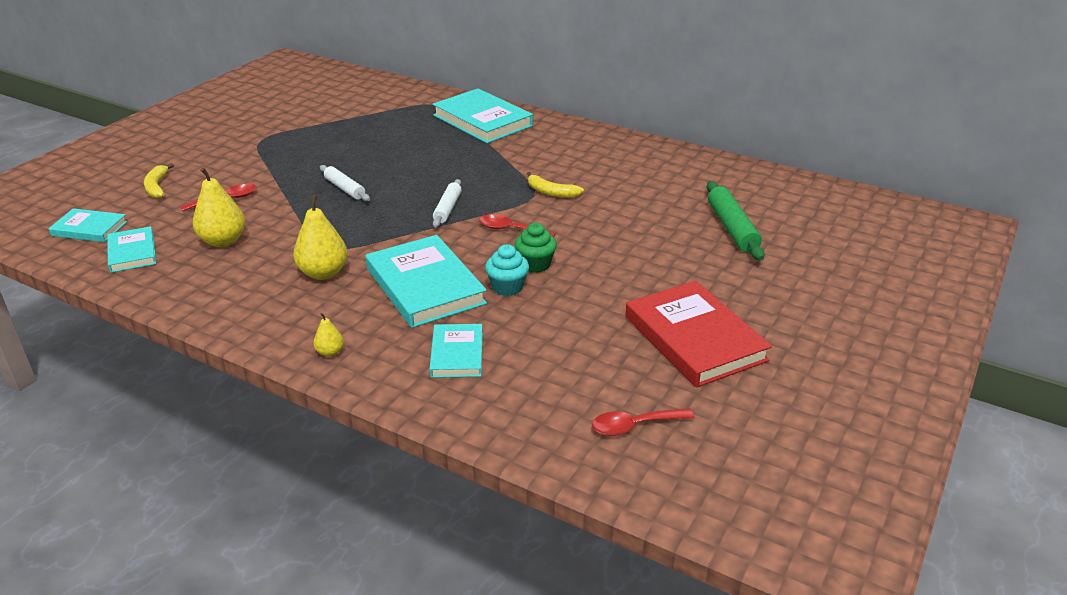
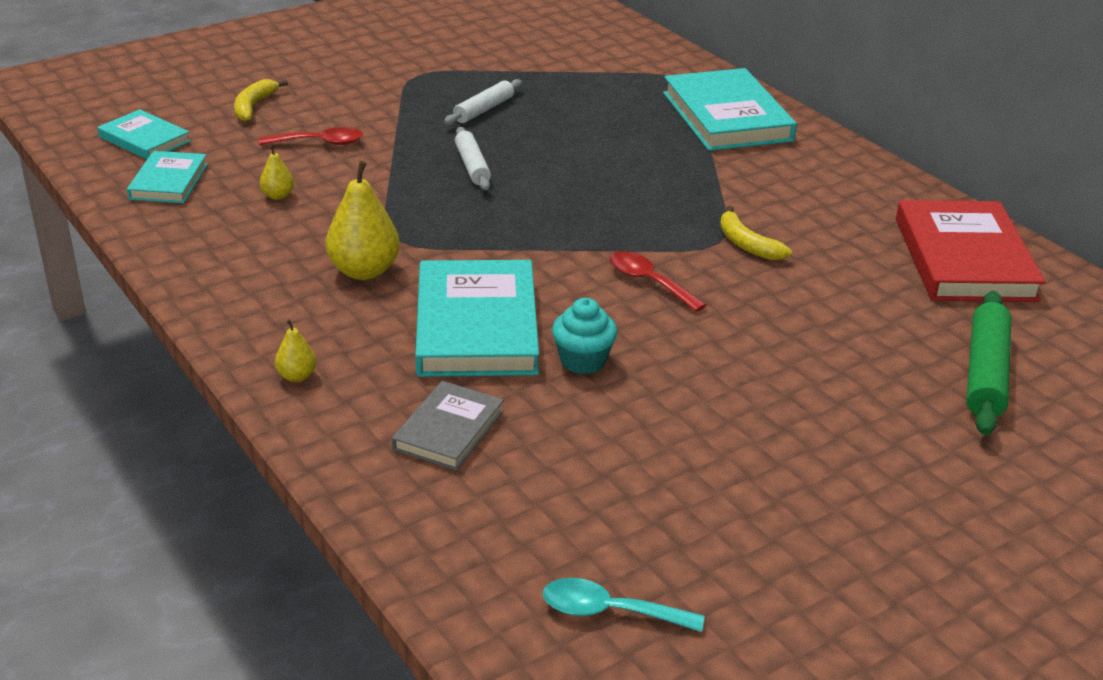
camera: 25 degrees right, 0 degrees up
yellow pear [193,167,245,247] -> yellow pear [260,145,294,200], size x0.50
turquoise book [429,324,483,378] -> grey book [392,381,504,471]
white rolling pin [433,179,462,228] -> white rolling pin moved to [444,79,522,125]
green cupcake [514,223,557,273] -> none
red spoon [592,408,694,436] -> turquoise spoon [543,578,704,632]
red book [625,281,772,387] -> red book moved to [896,200,1046,302]

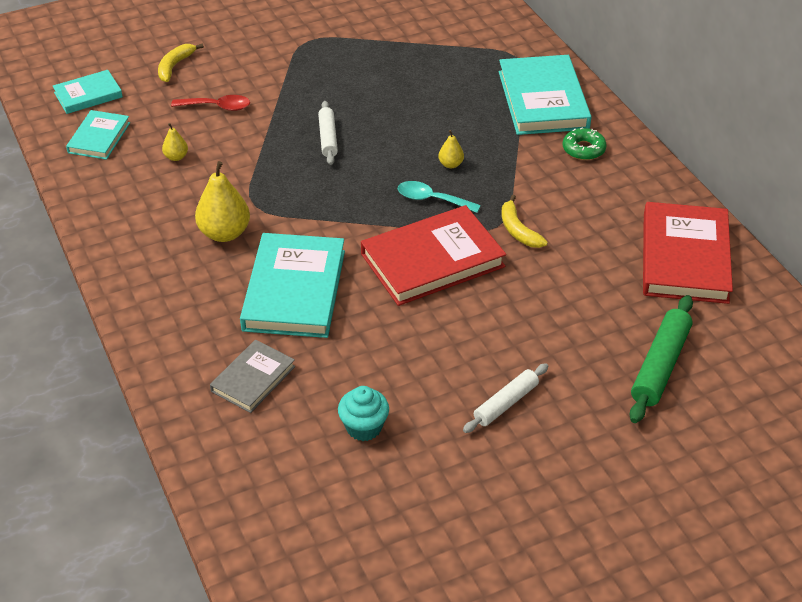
camera: 10 degrees right, 10 degrees up
turquoise book [98,109,191,160] -> turquoise book turned 75 degrees counterclockwise [53,70,123,114]
yellow pear [275,319,317,382] -> yellow pear moved to [438,130,464,168]
white rolling pin [444,79,522,125] -> white rolling pin moved to [463,363,548,433]
turquoise spoon [543,578,704,632] -> turquoise spoon moved to [398,181,481,213]
turquoise cupcake [552,298,617,374] -> turquoise cupcake moved to [338,386,389,441]
red spoon [610,251,706,312] -> red book [361,205,506,306]
none -> green donut [562,127,607,160]

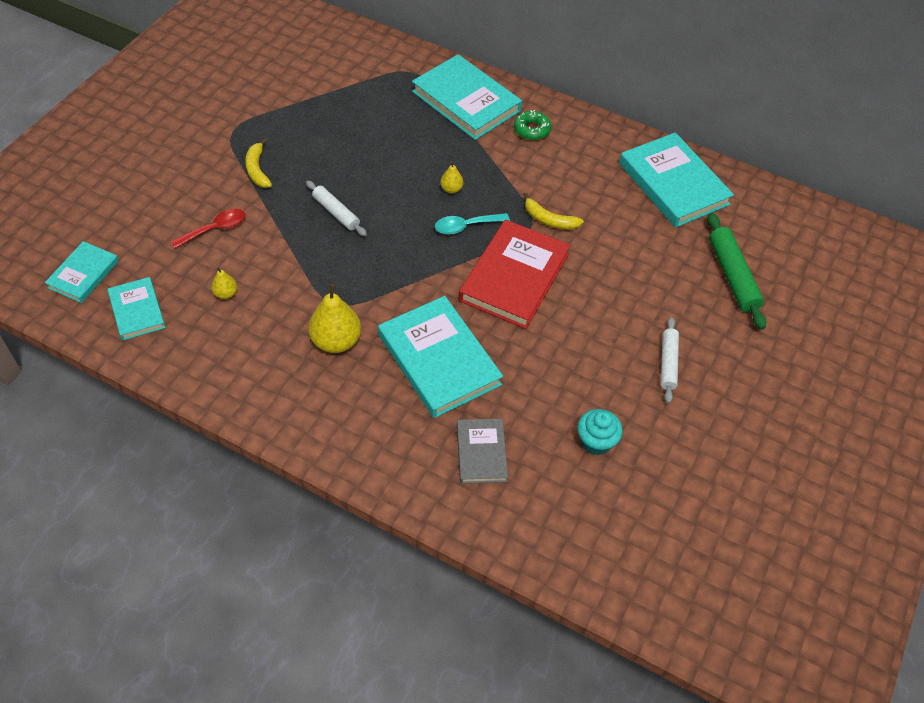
camera: 40 degrees left, 10 degrees up
yellow banana [158,43,204,82] -> yellow banana moved to [245,138,272,188]
red book [643,202,733,304] -> turquoise book [619,132,734,228]

